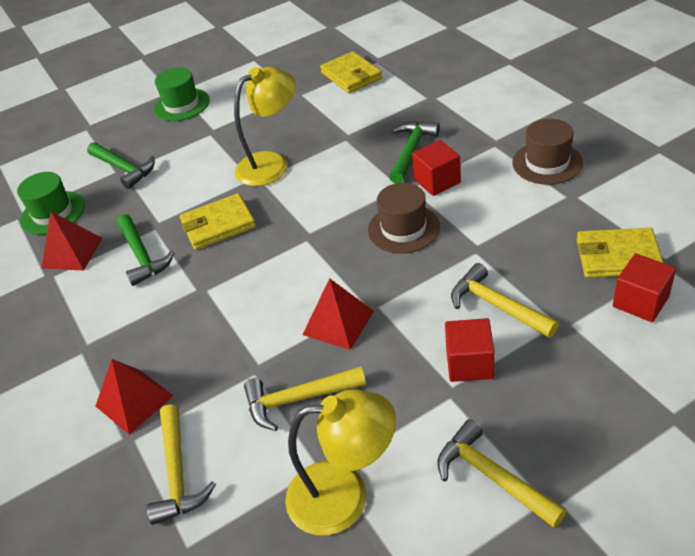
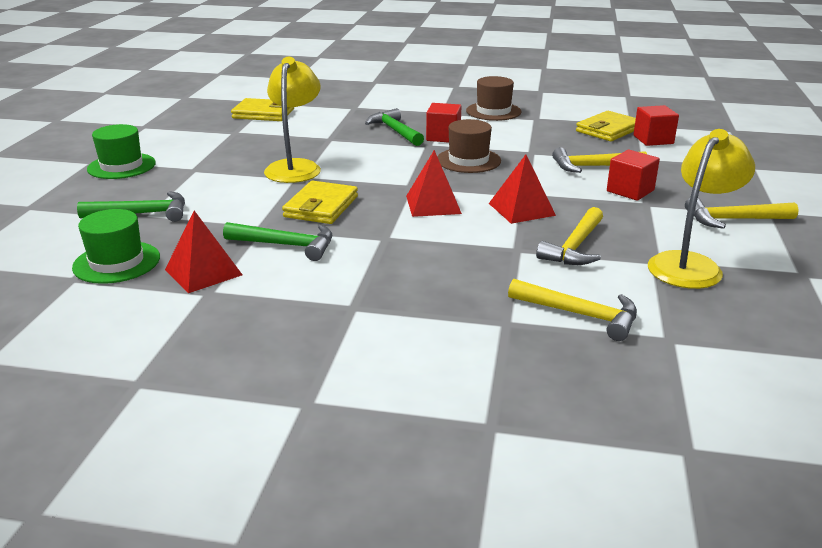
camera: 55 degrees left, 15 degrees down
red pyramid [95,359,173,435] -> red pyramid moved to [406,150,462,217]

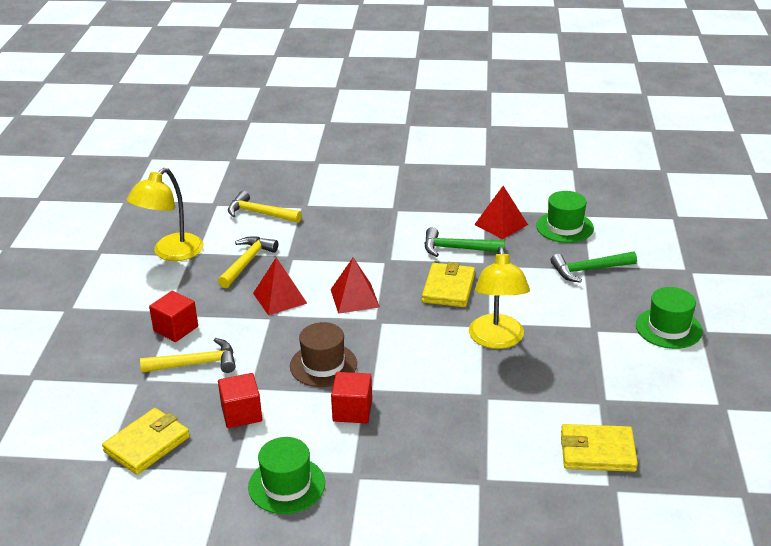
camera: 175 degrees right, 5 degrees up
green hammer [365,108,424,146] -> none
brown hat [466,76,522,121] -> green hat [248,437,325,514]
red cube [633,105,679,146] -> red cube moved to [218,373,262,428]
yellow hammer [685,198,799,229] -> none

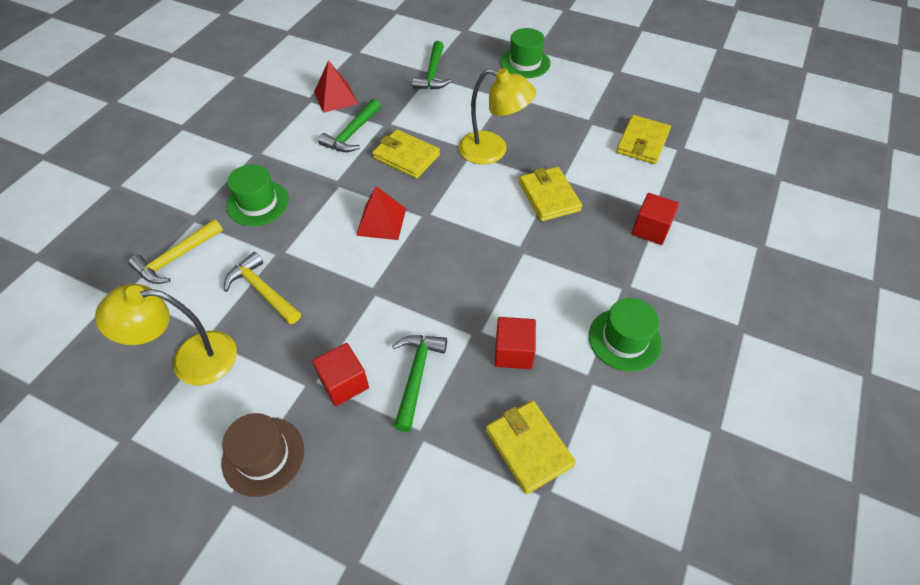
camera: 70 degrees left, 20 degrees up
yellow lamp [127,168,204,261] -> yellow lamp turned 120 degrees clockwise [95,284,237,385]
yellow hammer [140,338,236,373] -> green hammer [392,335,447,432]
red pyramid [253,257,307,315] -> none
brown hat [290,322,357,387] -> brown hat moved to [222,413,304,497]
red cube [331,372,372,423] -> red cube moved to [631,193,679,245]
green hat [536,191,594,243] -> green hat moved to [227,164,289,226]
none -> yellow wallet [519,167,582,221]

